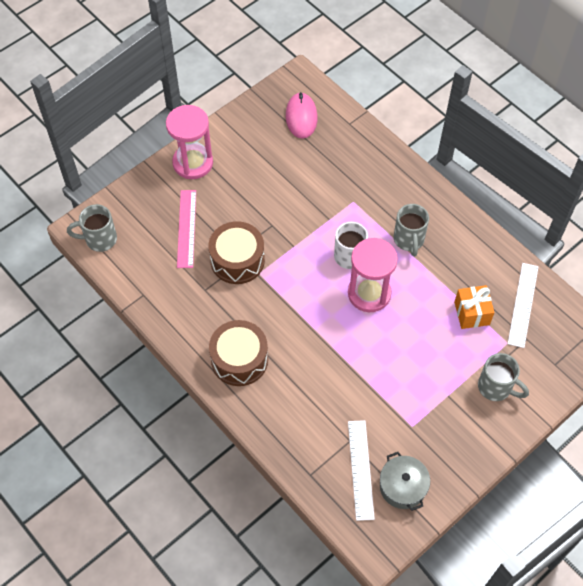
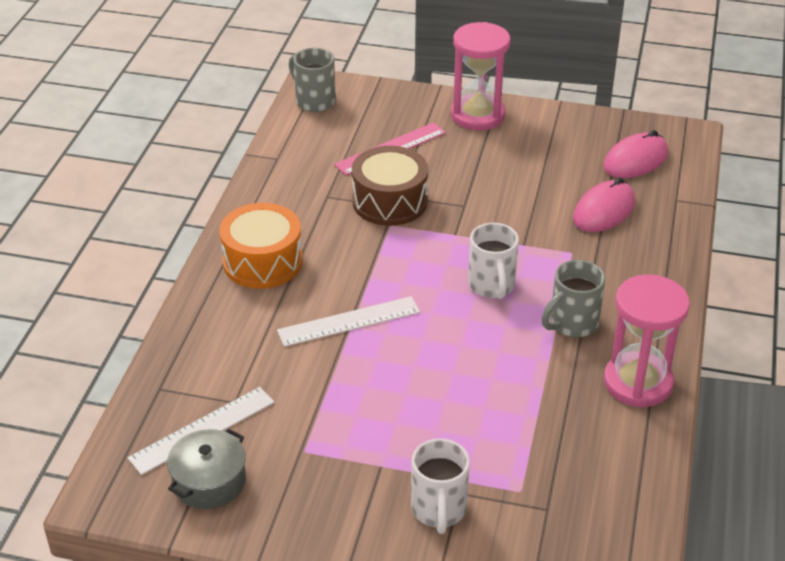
camera: 55 degrees right, 20 degrees down
brown drum [209,320,268,386] -> orange drum [219,203,303,289]
pink hourglass [348,238,398,312] -> pink hourglass moved to [604,274,690,407]
orange gift [454,285,495,329] -> none
grey mug [478,353,529,401] -> white mug [411,438,470,534]
white ruler [508,263,539,348] -> white ruler moved to [277,296,420,347]
none -> pink mouse [573,177,635,232]

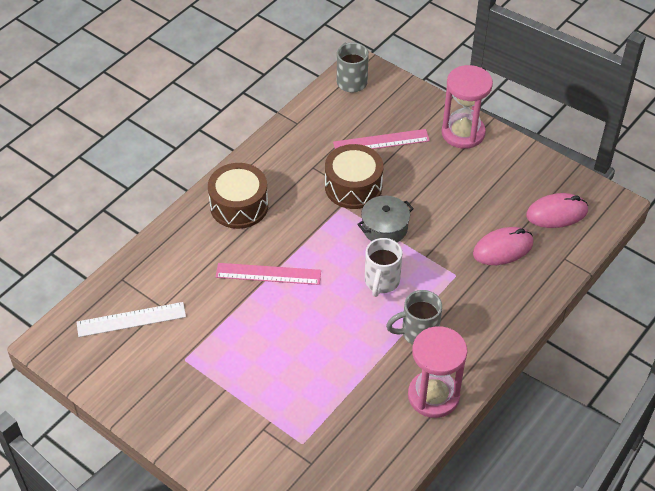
camera: 25 degrees right, 10 degrees up
grey pot [167,429,246,509] -> grey pot moved to [357,196,414,242]
orange drum [219,203,303,289] -> brown drum [208,163,268,229]
white ruler [277,296,420,347] -> pink ruler [216,263,321,285]
white mug [411,438,470,534] -> none

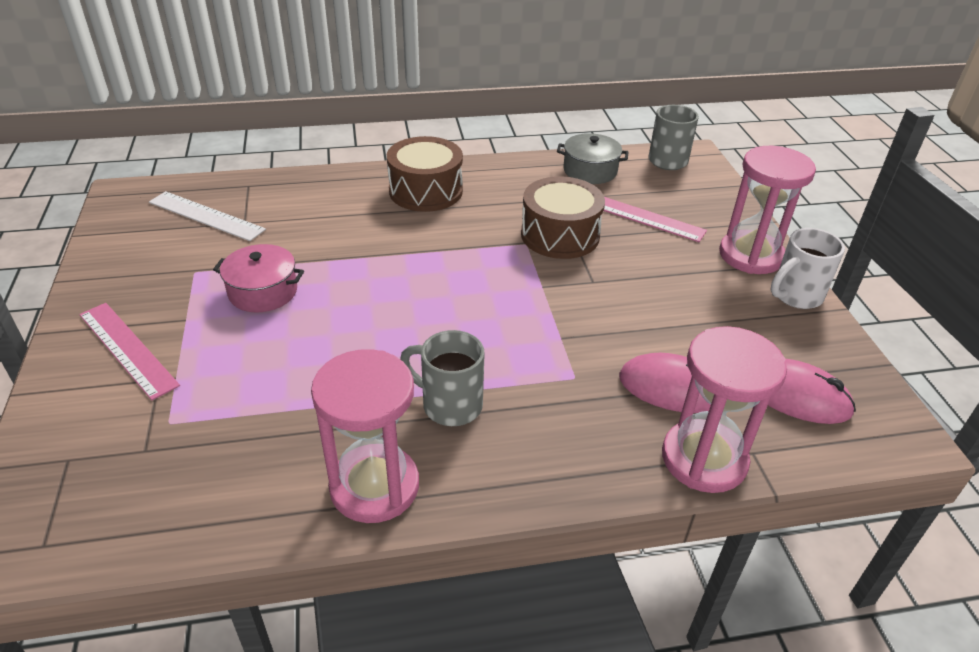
camera: 40 degrees right, 10 degrees down
pink ruler [216,263,321,285] -> pink ruler moved to [79,303,180,400]
grey pot [357,196,414,242] -> grey pot moved to [557,133,628,184]
white mug [365,238,402,297] -> white mug moved to [770,228,845,309]
none -> pink pot [213,244,304,313]
none -> pink hourglass [662,326,787,493]

